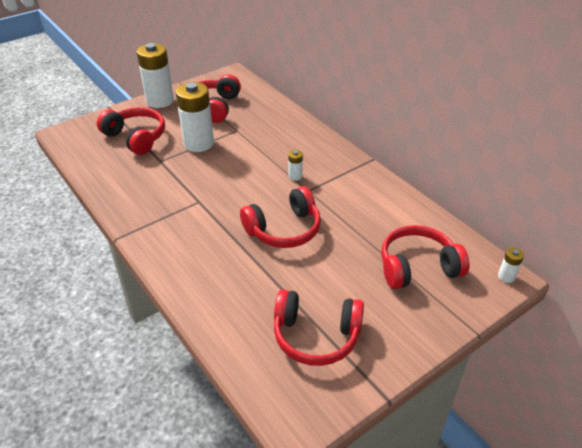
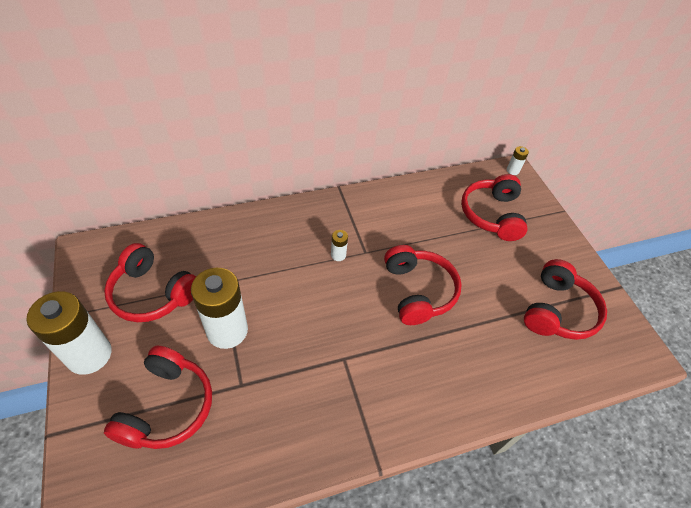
camera: 75 degrees left, 10 degrees up
red headphones [97,107,165,155] -> red headphones turned 135 degrees clockwise [104,346,212,449]

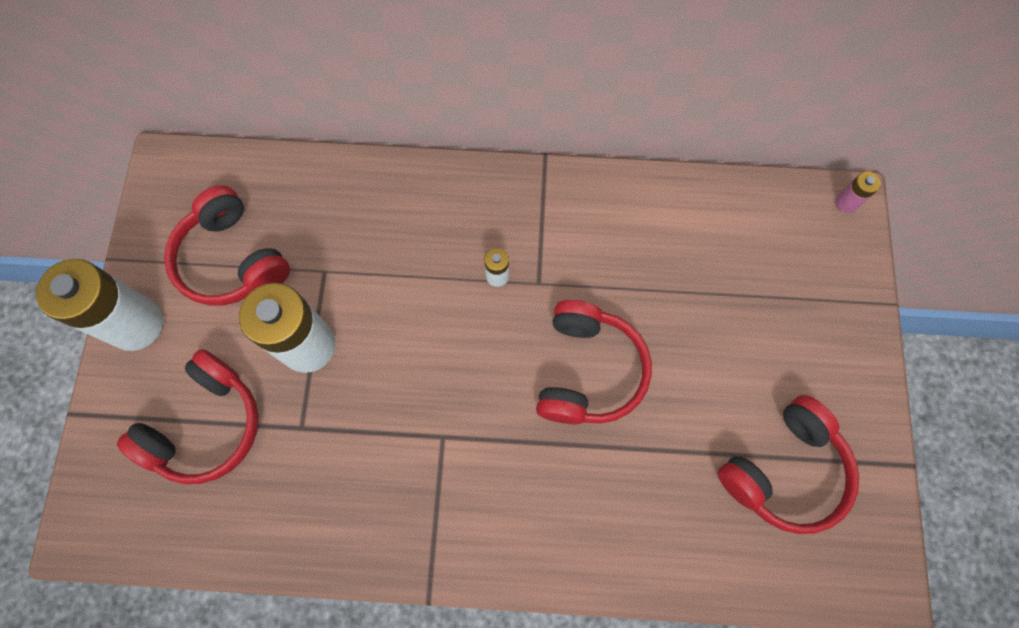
camera: 25 degrees right, 20 degrees up
red headphones [461,174,528,241] -> none
white battery [507,146,529,175] -> pink battery [836,171,881,213]

